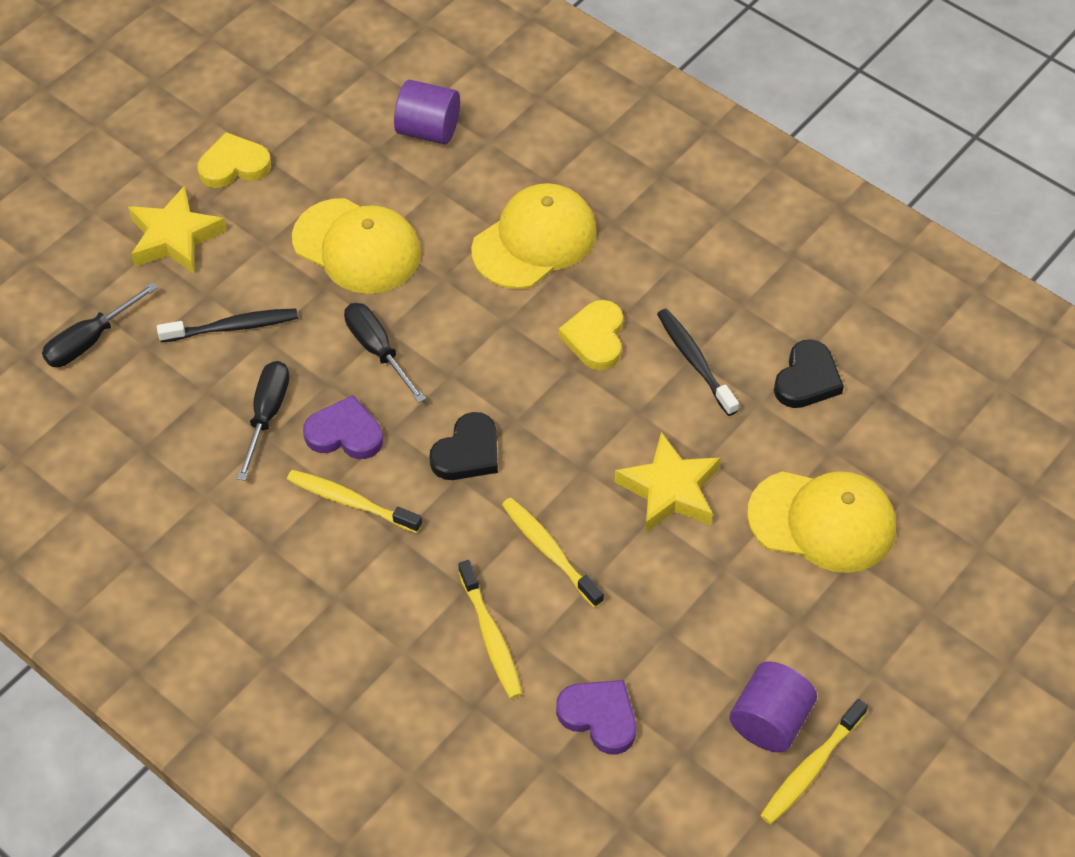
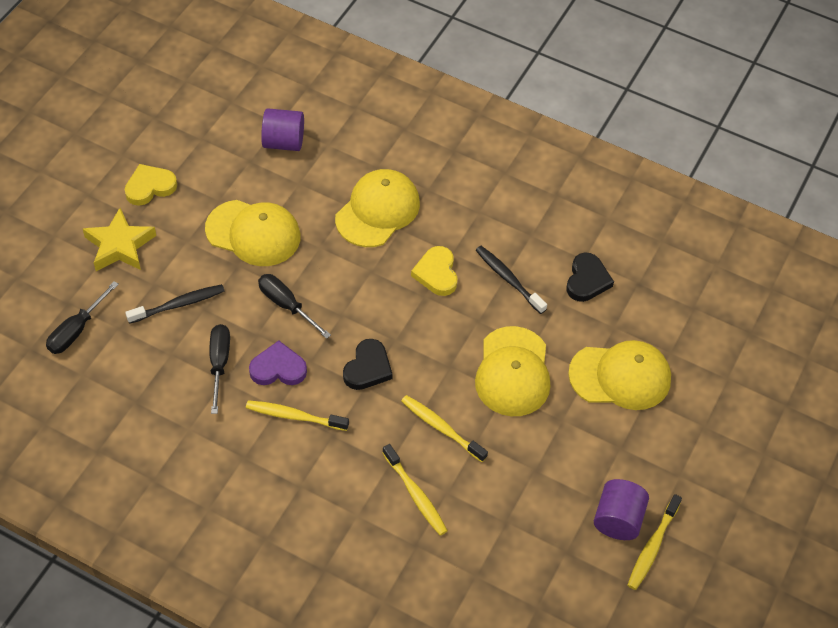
camera: 15 degrees left, 0 degrees up
purple heart [556,680,636,754] -> none
yellow star [614,432,721,533] -> yellow cap [475,326,550,416]

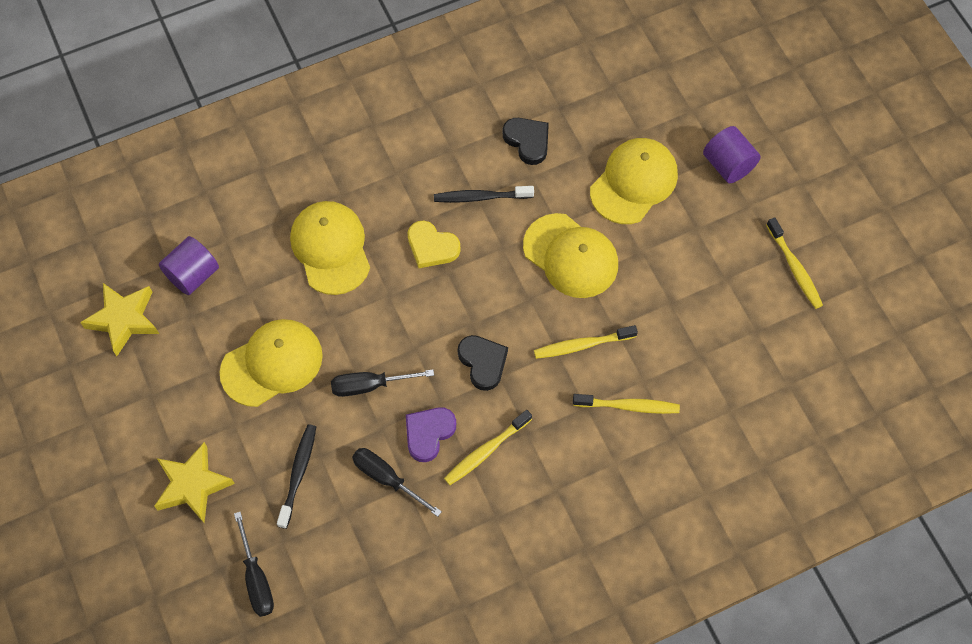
camera: 50 degrees left, 10 degrees up
yellow heart [125,164,177,206] -> none
purple cylinder [594,479,649,540] -> purple cylinder moved to [703,126,761,183]
none -> yellow star [80,283,159,356]

